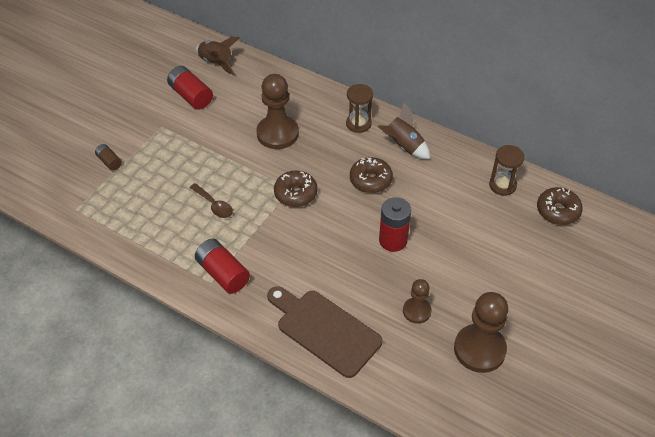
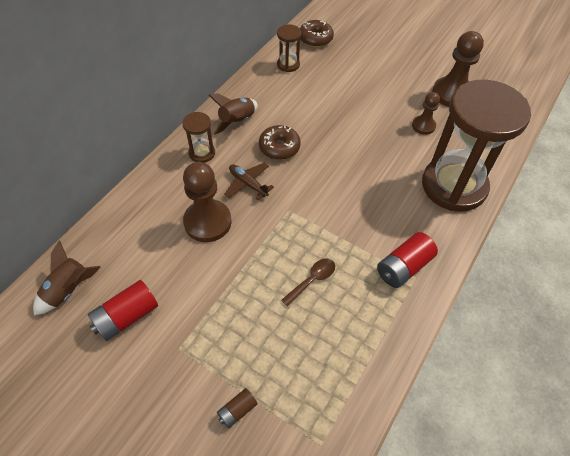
camera: 90 degrees left, 5 degrees up
brown cutting board [267,286,383,378] -> brown hourglass [422,80,531,212]
brown donut [274,171,318,207] -> none
red battery [379,197,411,252] -> none
none -> brown plane [225,163,274,200]

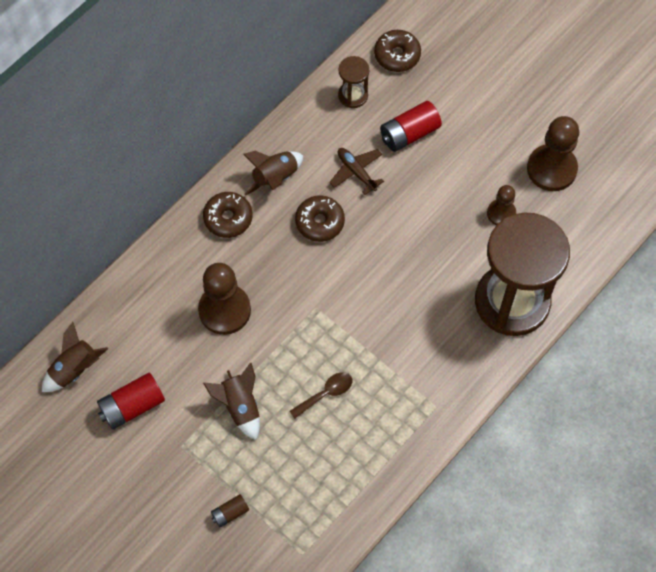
camera: 10 degrees right, 10 degrees up
brown hourglass [182,112,215,163] -> brown donut [203,192,253,238]
brown plane [225,163,274,200] -> brown plane moved to [329,148,384,195]
red battery [377,232,438,288] -> red battery moved to [380,101,442,152]
none -> brown rocket [203,363,260,440]

